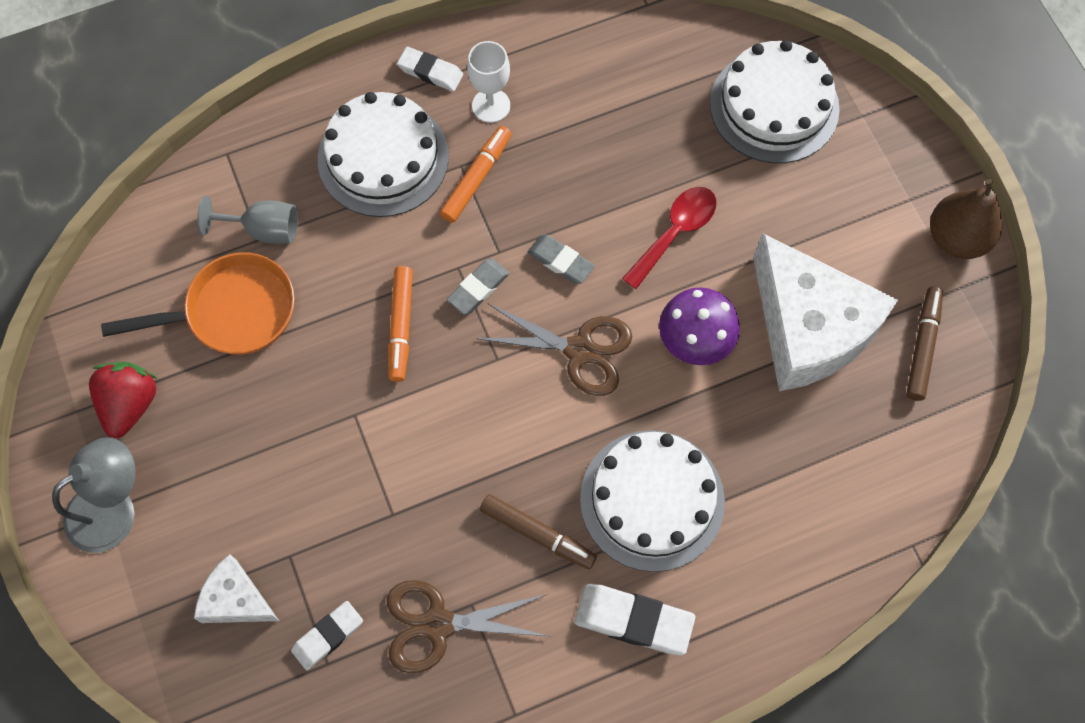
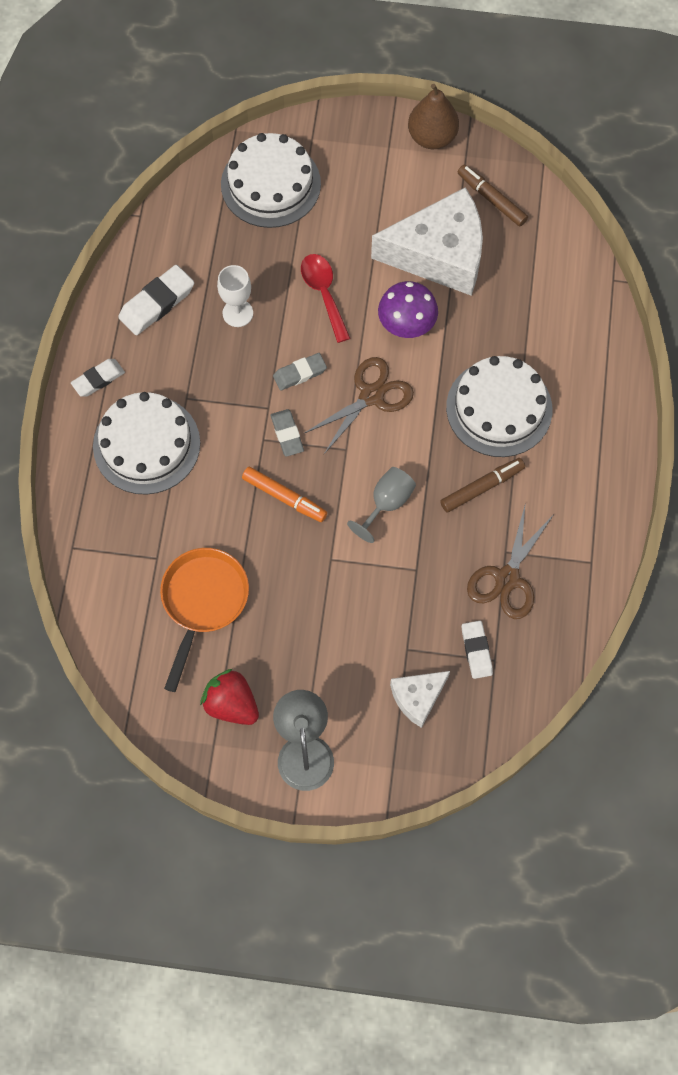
camera: 60 degrees left, 0 degrees up
grey goblet [197,195,298,244] -> grey goblet moved to [347,467,416,543]
orange marker [440,126,512,223] -> none
white goblet [467,41,510,123] -> white goblet moved to [217,265,253,327]
white eraser [574,584,696,655] -> white eraser moved to [118,265,194,335]

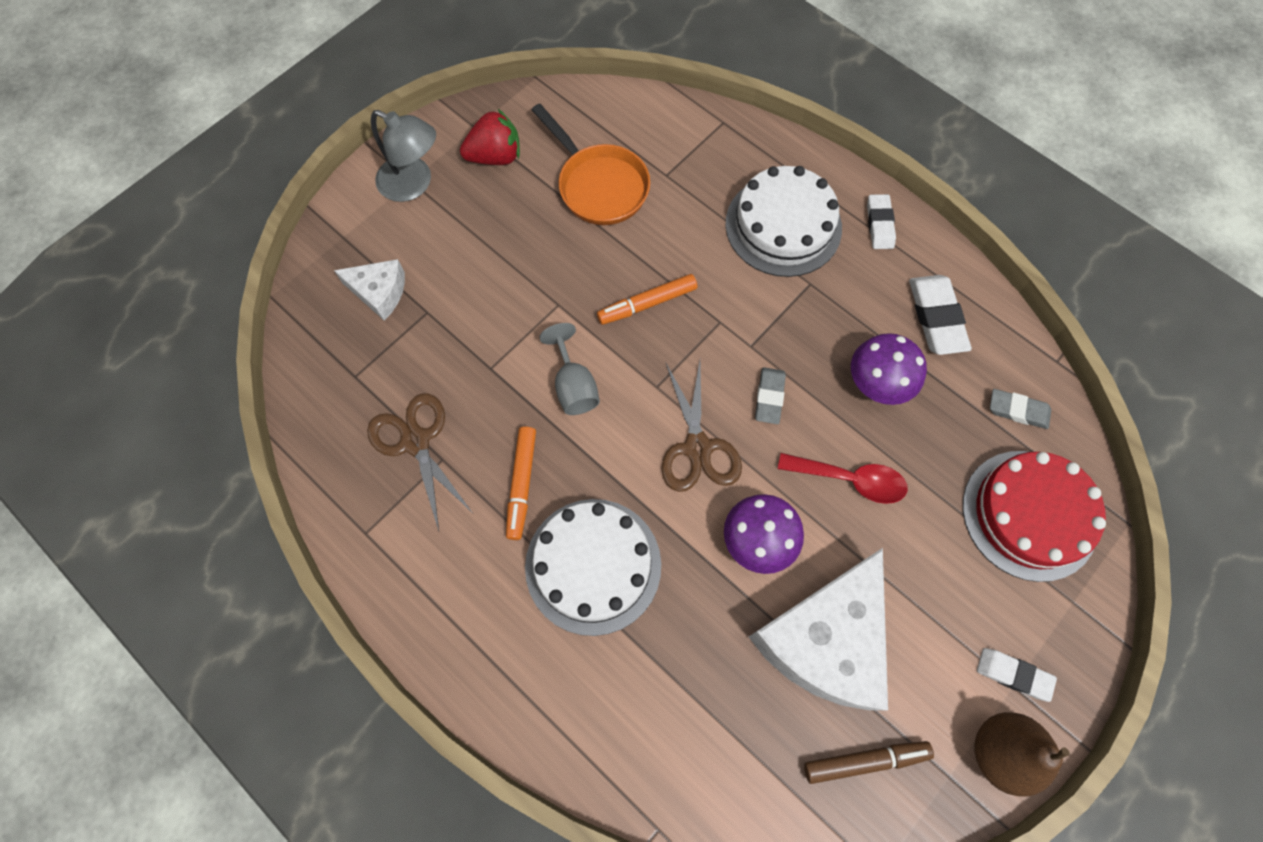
camera: 125 degrees right, 0 degrees up
white goblet [217,265,253,327] -> purple mushroom [851,333,927,405]
white cake [221,133,321,228] -> red cake [963,451,1106,582]
grey eraser [271,409,304,457] -> grey eraser moved to [990,389,1051,429]
white cheese [390,671,450,728] -> white cheese turned 105 degrees clockwise [334,259,405,320]
brown marker [440,458,525,513] -> orange marker [506,427,536,540]
white eraser [462,621,493,679] -> white eraser moved to [977,648,1057,702]

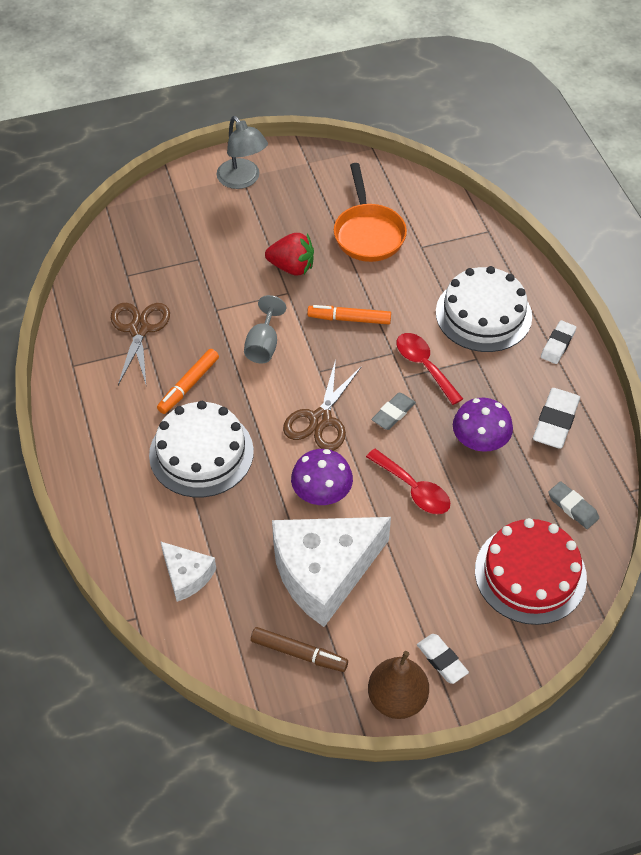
camera: 30 degrees right, 15 degrees down
white cheese [334,259,405,320] -> white cheese moved to [160,541,216,602]
red strawberry [460,109,520,165] -> red strawberry moved to [265,233,314,275]
none -> red spoon [397,333,463,405]

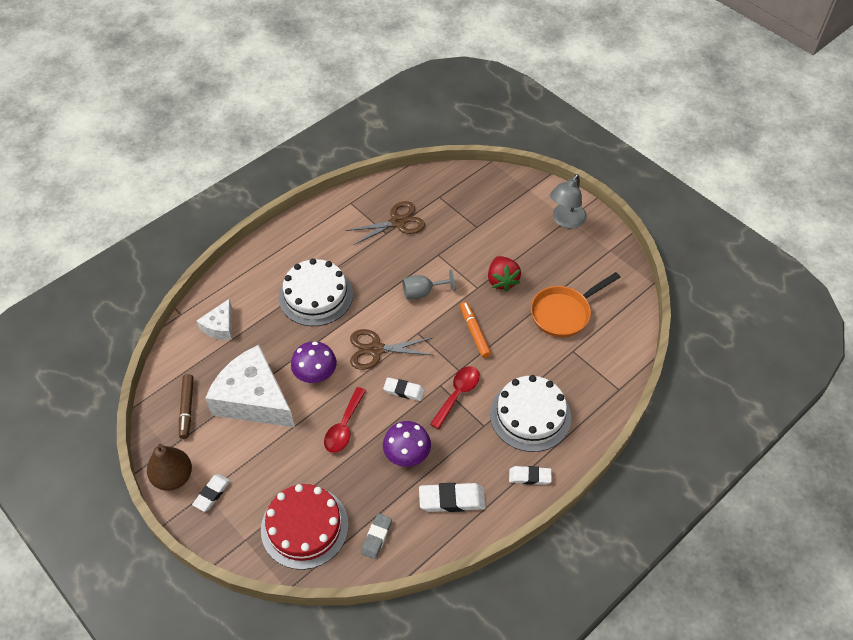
camera: 65 degrees right, 0 degrees up
orange marker [157,349,219,414] -> none
grey eraser [371,393,416,430] -> white eraser [383,377,425,401]

